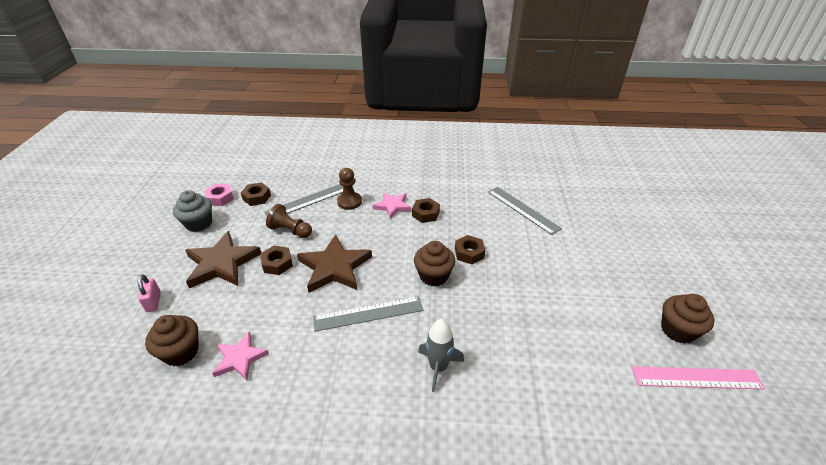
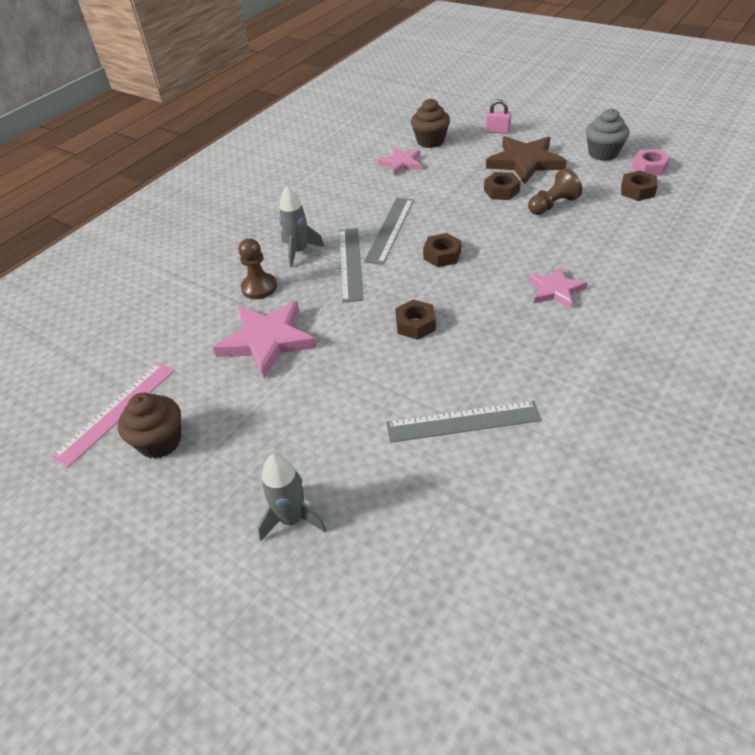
camera: 125 degrees right, 5 degrees up
grey ruler [264,184,343,216] -> grey ruler moved to [339,228,363,303]
brown star [297,235,372,293] -> none
brown pawn [337,168,362,210] -> brown pawn moved to [238,238,277,299]
brown nut [412,198,440,223] -> brown nut moved to [423,233,461,267]
brown cupcake [414,241,455,287] -> none
none -> pink star [213,301,317,379]
none -> grey rocket [257,454,327,541]

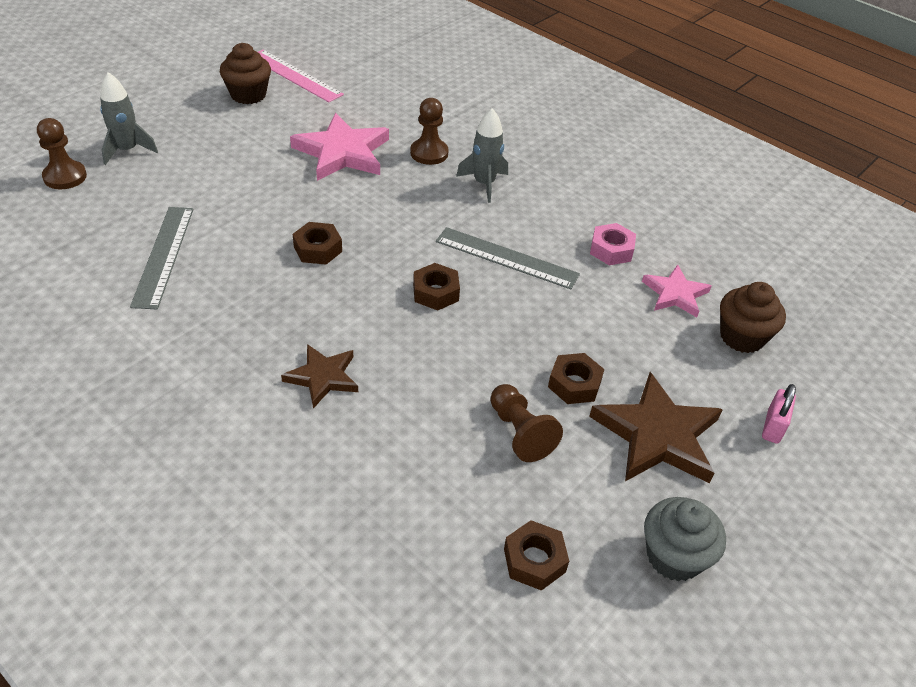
camera: 90 degrees right, 0 degrees up
grey ruler [339,228,363,303] -> none
pink star [528,266,587,309] -> brown star [281,344,358,408]
pink nut [631,149,670,176] -> pink nut moved to [590,223,636,265]
none -> brown pawn [37,118,87,189]

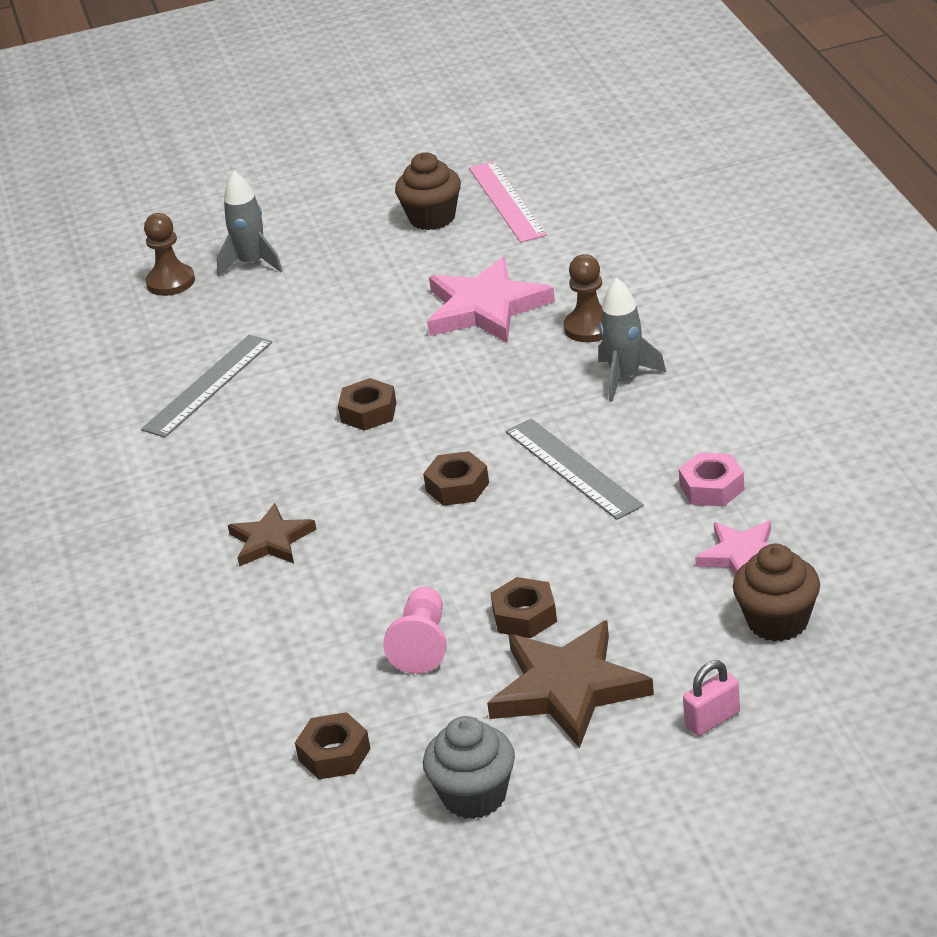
camera: 40 degrees right, 10 degrees down
brown pawn [491,384,563,462] -> pink pawn [383,587,446,674]

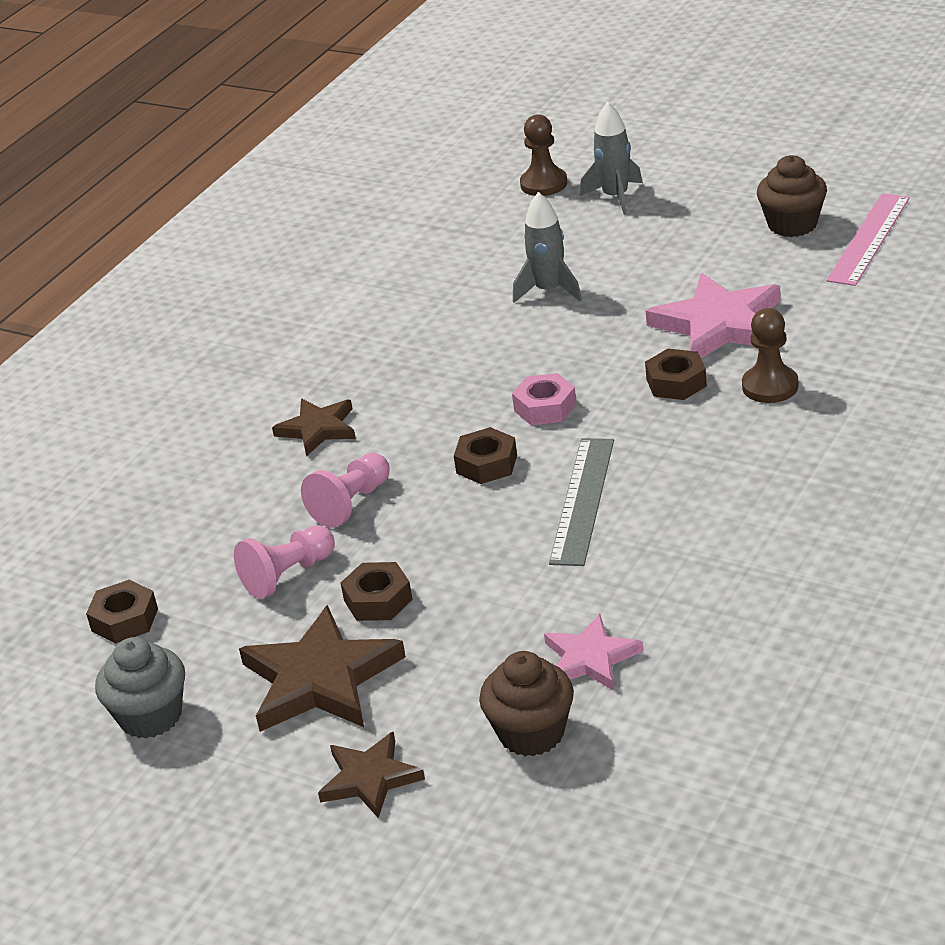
camera: 45 degrees right, 0 degrees up
grey ruler [141,335,273,438] -> none
brown nut [338,378,397,431] -> brown nut moved to [645,349,707,400]
grey rocket [598,278,666,402] -> grey rocket moved to [513,192,582,303]
pink nut [679,453,745,507] -> pink nut moved to [512,373,577,425]
pink padlock [683,660,740,736] -> brown star [318,731,425,818]
none -> pink pawn [301,453,390,528]

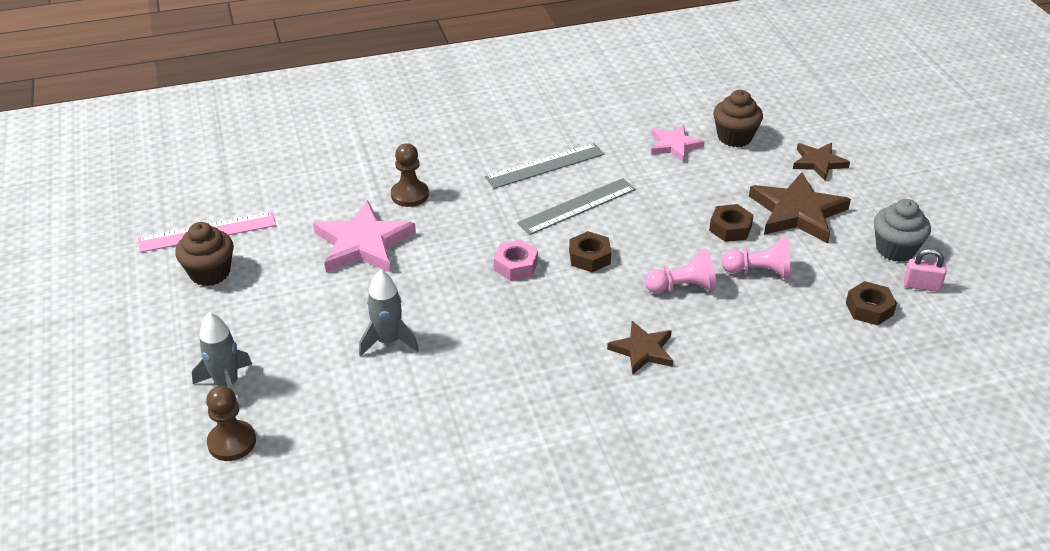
camera: 140 degrees left, 5 degrees up
brown nut [645,349,707,400] -> none
none -> grey ruler [485,143,605,189]
none -> pink padlock [904,249,947,292]

